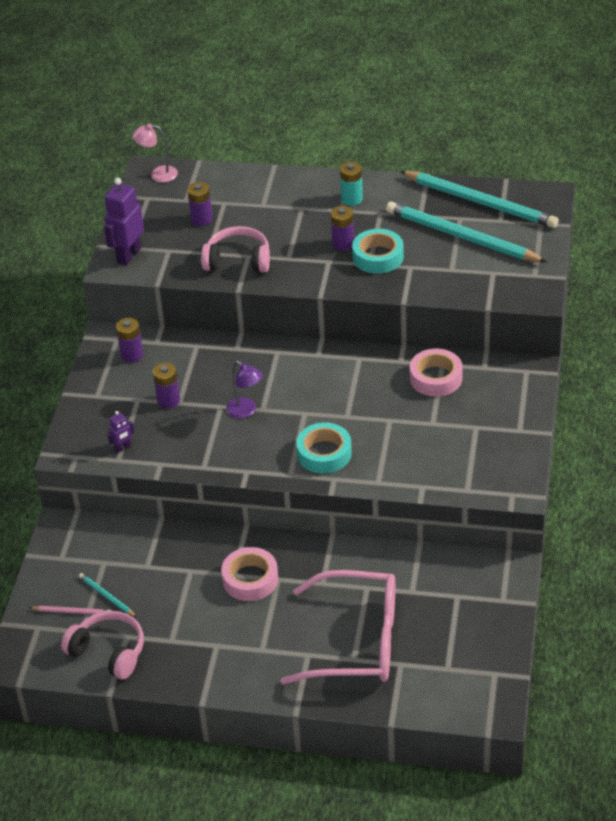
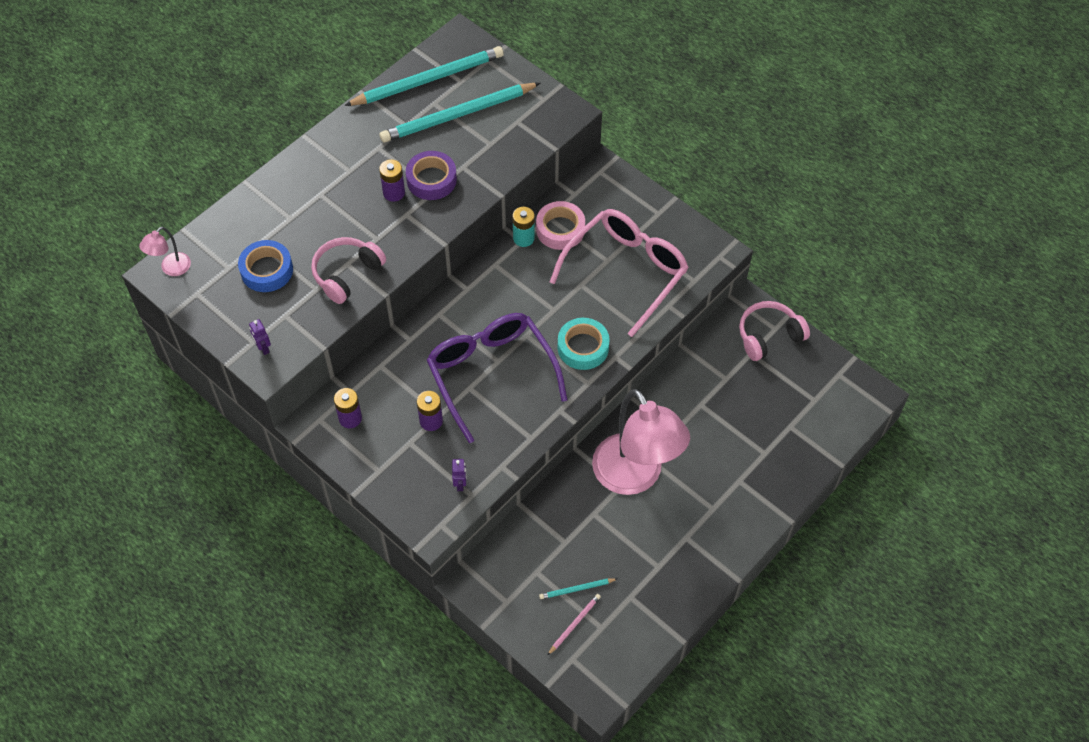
camera: 60 degrees left, 15 degrees up
pink headphones [61,611,144,680] -> pink headphones moved to [739,301,810,361]
purple robot [104,178,144,265] -> purple robot [249,319,271,355], size x0.50
purple battery [187,182,213,226] -> blue tape [238,240,293,292]
pink tape [221,547,278,601] -> pink lamp [592,389,690,495]
purple lamp [226,361,263,419] -> purple glasses [427,313,567,443]
pink glasses [281,570,396,685] -> pink glasses moved to [550,209,689,337]
turquoise battery [340,162,363,206] -> turquoise battery moved to [512,207,535,247]
turquoise tape [352,229,404,274] -> purple tape [406,151,457,200]

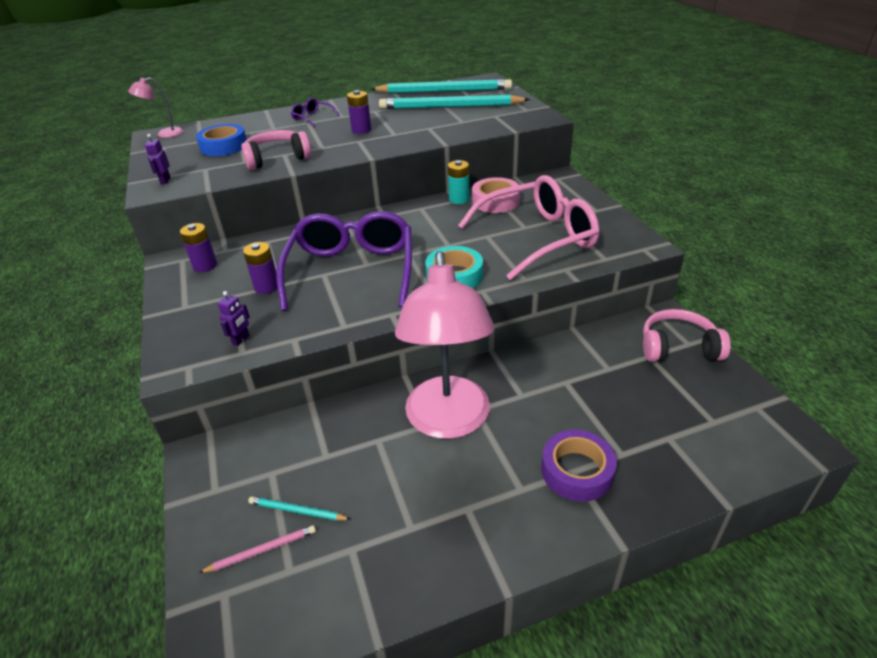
camera: 30 degrees right, 20 degrees down
purple tape [406,151,457,200] -> purple tape moved to [541,430,617,502]
none -> purple glasses [291,98,339,127]

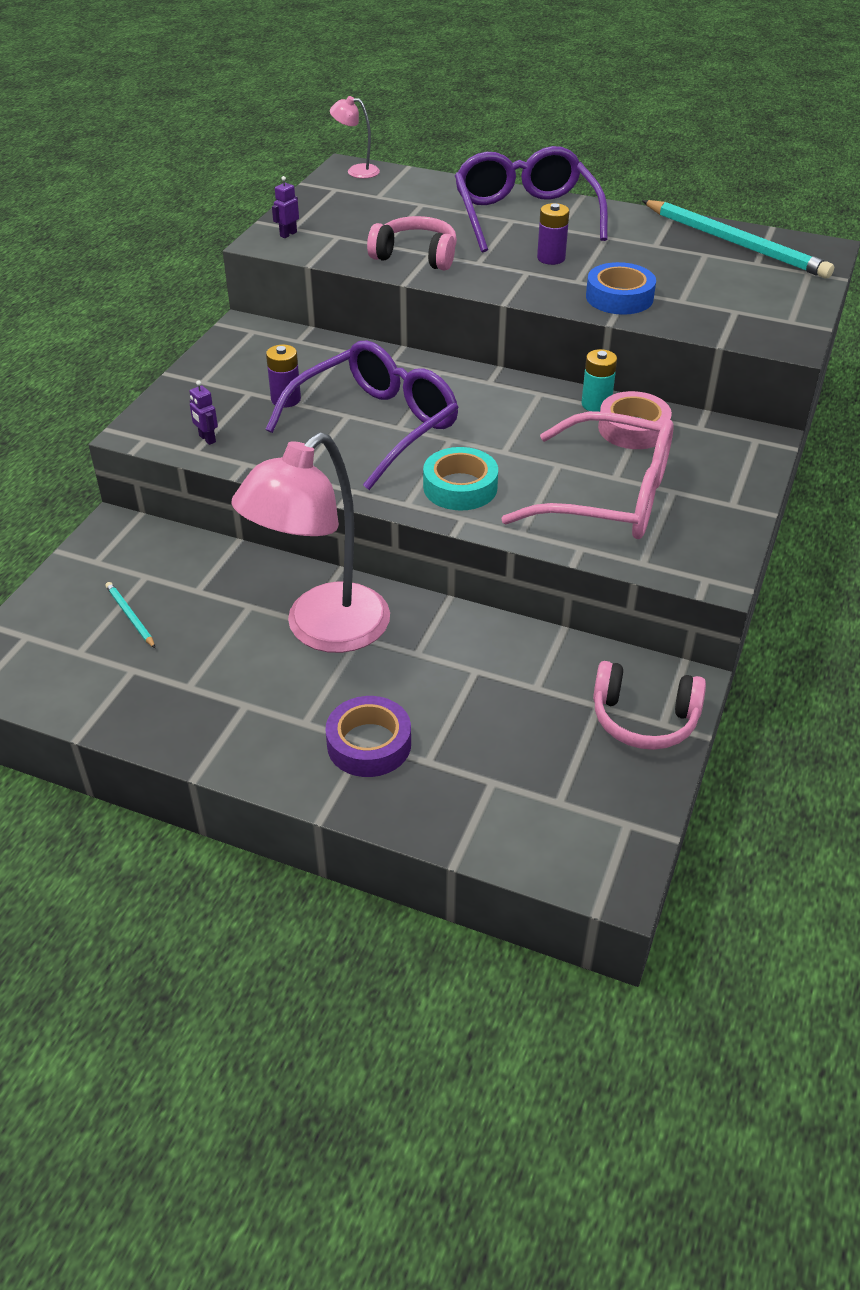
camera: 40 degrees right, 5 degrees up
purple battery [180,223,217,272] -> none
blue tape [196,124,247,156] -> blue tape moved to [586,262,656,315]
pink pencil [199,525,316,573] -> none
purple robot [218,291,250,346] -> purple robot turned 75 degrees clockwise [189,381,218,445]
purple glasses [291,98,339,127] -> purple glasses [455,146,608,253], size x2.47
turquoise pencil [379,95,530,109] -> none
pink headphones [643,309,731,362] -> pink headphones turned 150 degrees clockwise [593,661,706,750]

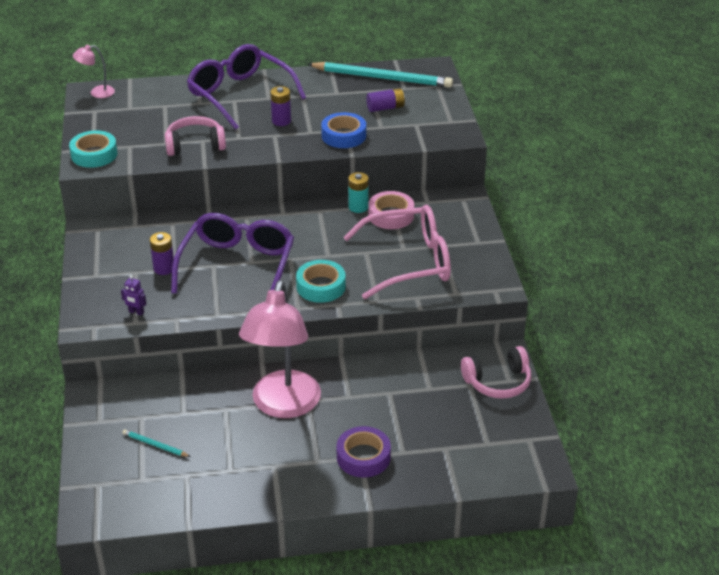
camera: 30 degrees left, 5 degrees down
purple robot [272,176,299,238] -> turquoise tape [69,130,117,168]
none -> purple battery [366,88,405,112]

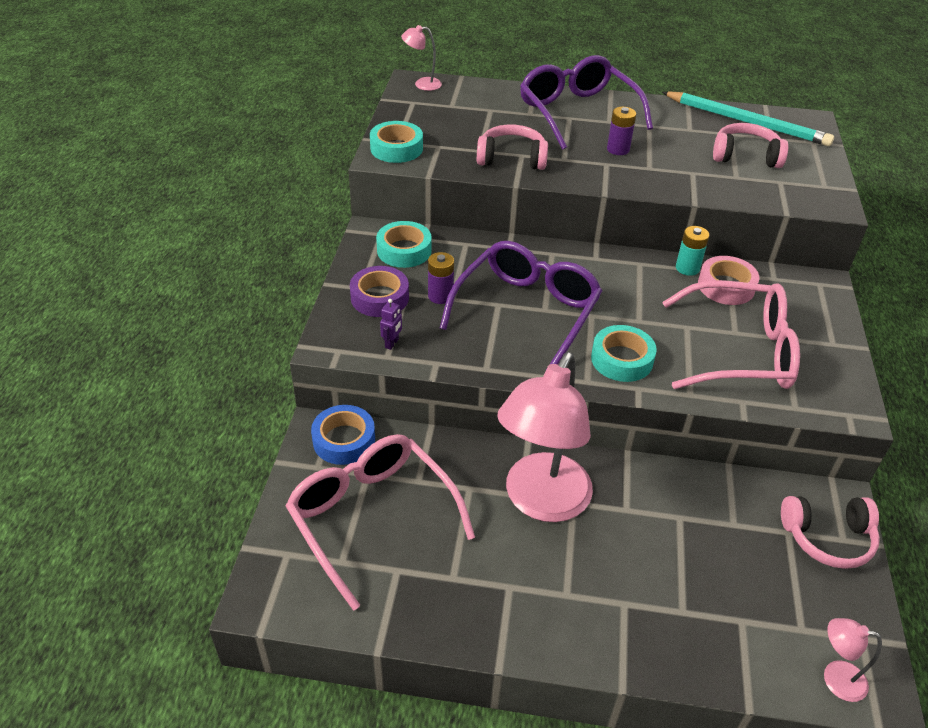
camera: 15 degrees right, 5 degrees up
purple robot [121,275,146,316] -> purple robot turned 105 degrees counterclockwise [380,299,402,350]
turquoise pencil [122,429,191,457] -> pink glasses [286,434,475,611]
blue tape [321,112,366,148] -> blue tape moved to [311,405,375,465]
purple tape [337,426,391,478] -> purple tape moved to [350,266,409,317]
purple battery [366,88,405,112] -> pink headphones [713,123,788,168]
none -> turquoise tape [376,221,432,268]
none -> pink lamp [824,618,882,702]

